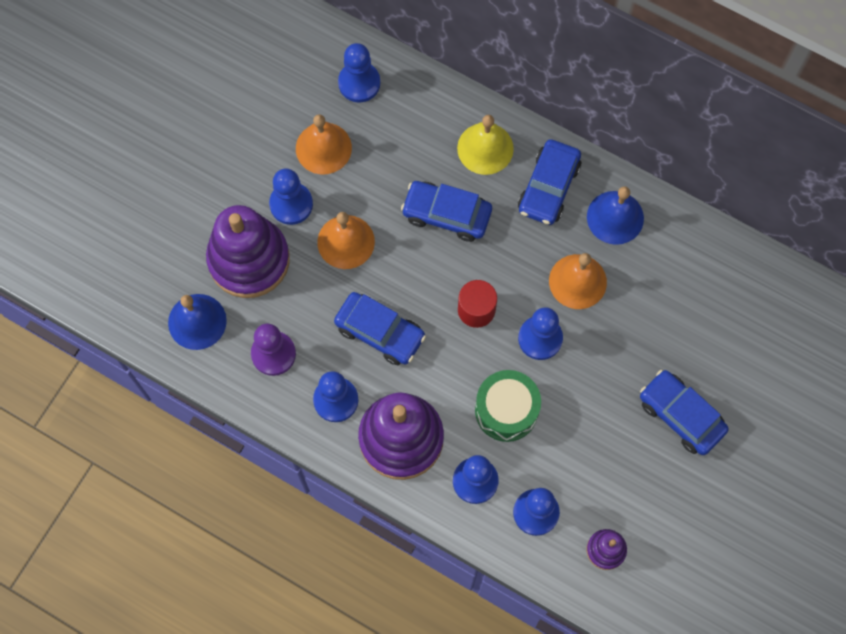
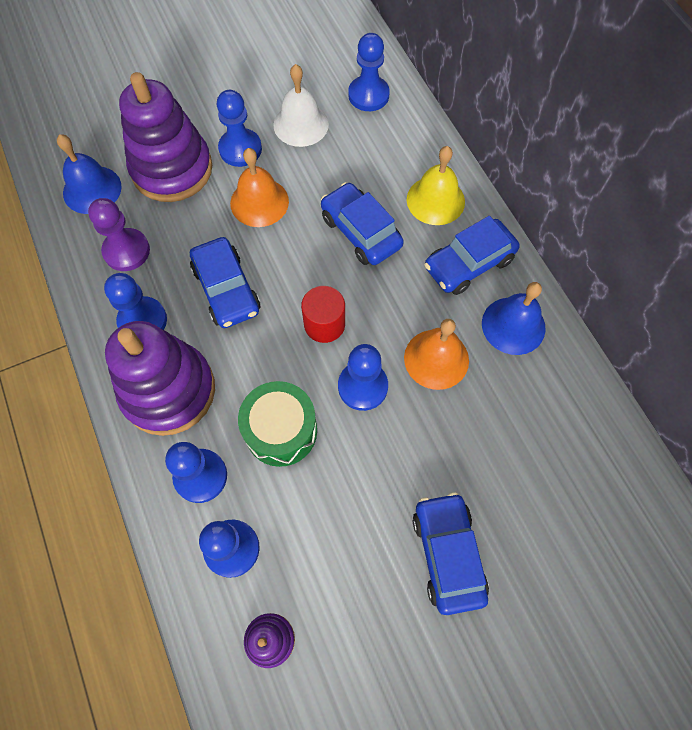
camera: 35 degrees right, 5 degrees down
orange bell [296,114,352,174] -> white bell [273,64,329,147]

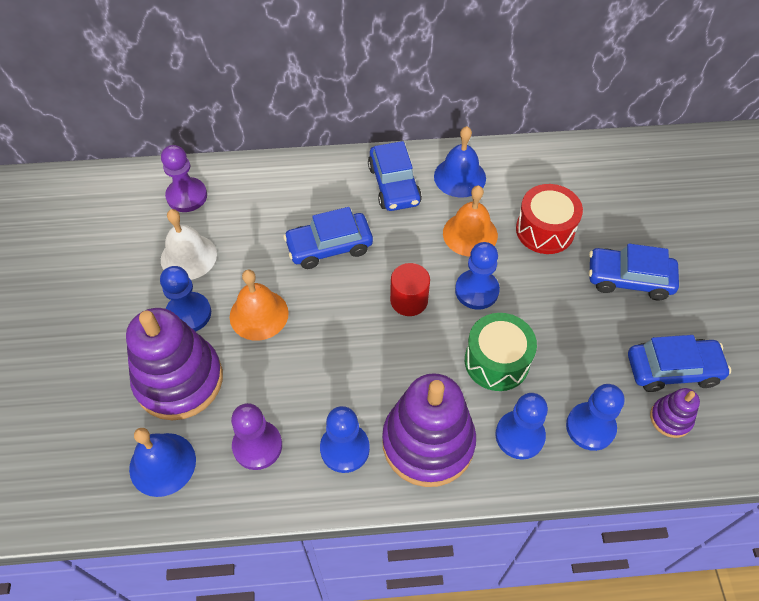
camera: 70 degrees left, 10 degrees down
blue car [190,237,260,328] -> blue car moved to [628,335,731,392]
blue pawn [348,33,390,111] -> purple pawn [161,145,207,212]
yellow bell [407,146,465,225] -> none
none -> red drum [516,184,583,254]

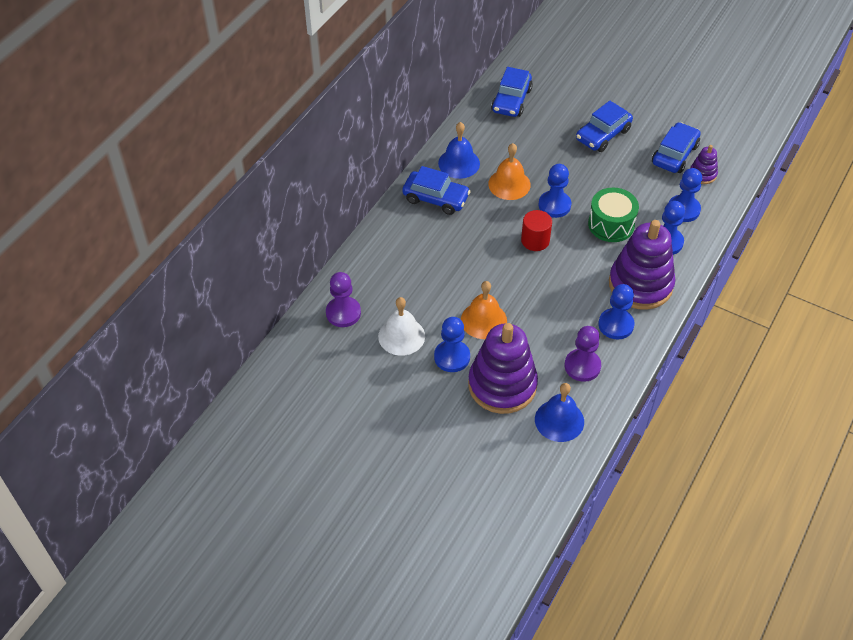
camera: 55 degrees left, 5 degrees down
blue car [283,207,373,269] -> blue car moved to [491,67,533,117]
red drum [516,184,583,254] -> none

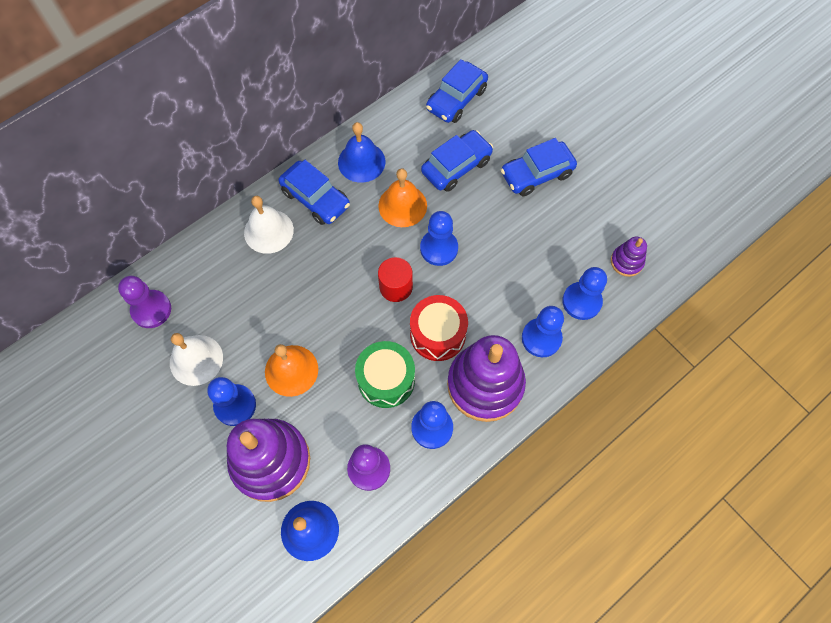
camera: 20 degrees right, 15 degrees up
green drum [588,188,639,242] -> green drum moved to [355,341,415,408]
blue car [652,122,701,173] -> blue car moved to [421,130,493,192]
none -> white bell [244,196,294,254]
none -> red drum [410,295,468,361]

